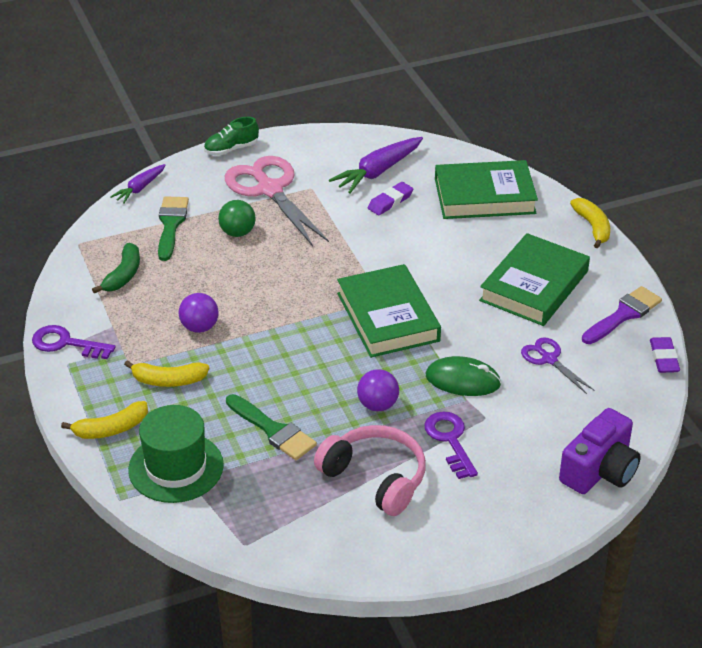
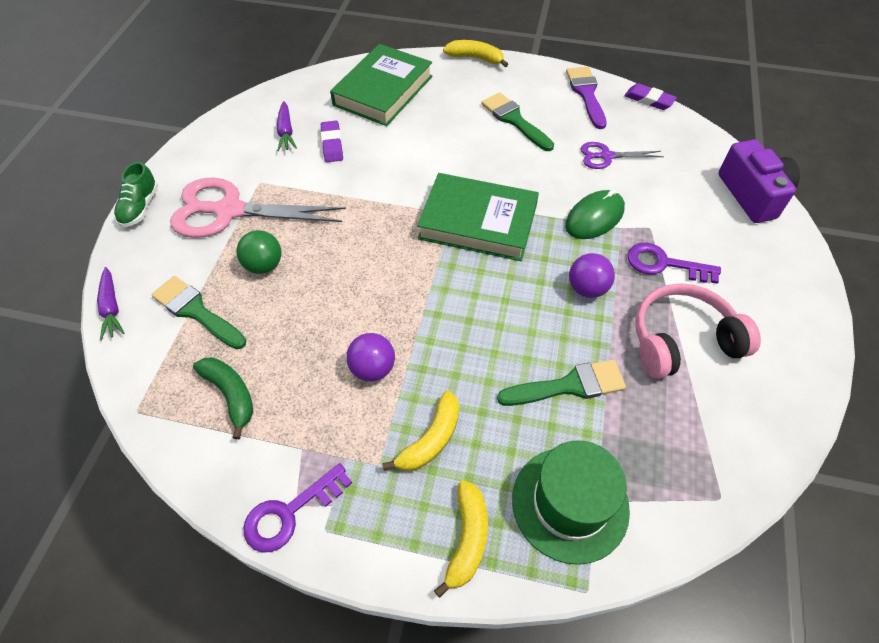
camera: 55 degrees left, 15 degrees up
purple carrot [329,137,423,194] -> purple carrot [277,101,297,151], size x0.61
green book [479,233,590,326] -> green brush [481,92,554,151]

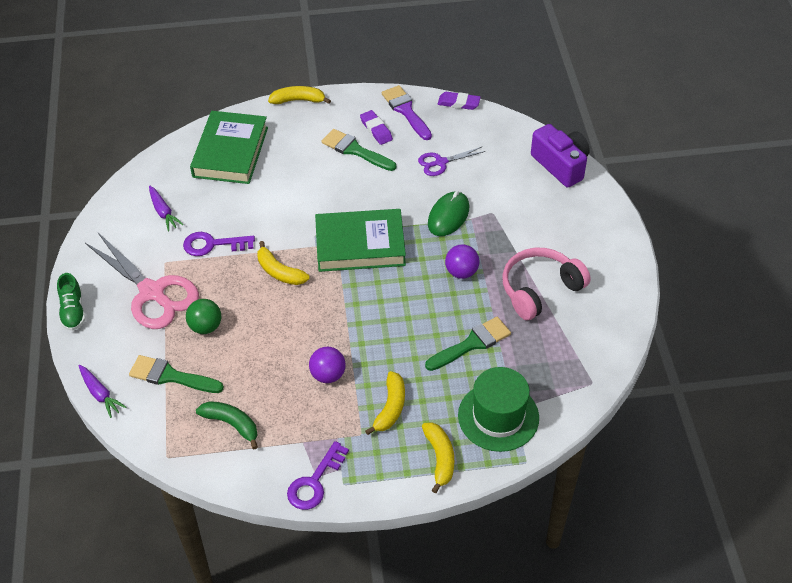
camera: 20 degrees left, 5 degrees down
pink scissors [170,178,346,238] -> pink scissors turned 120 degrees counterclockwise [85,233,199,329]
purple eraser [321,121,343,162] -> purple eraser moved to [360,110,393,145]
purple key [627,242,721,284] -> purple key moved to [183,232,255,256]
none -> yellow banana [257,241,309,285]

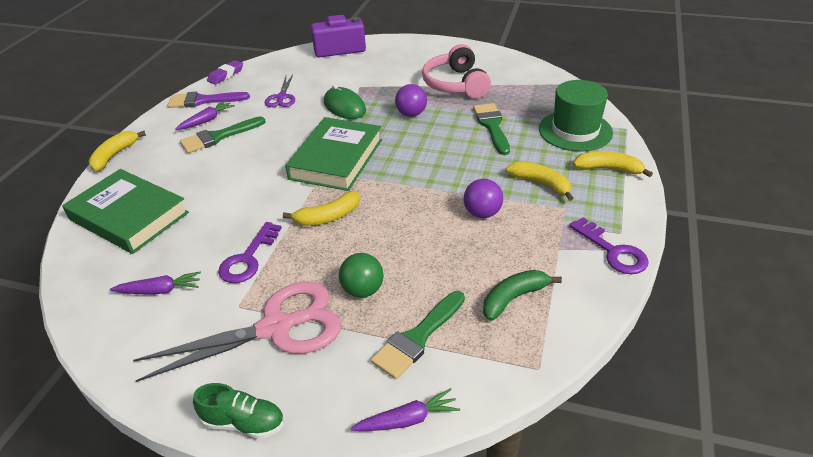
camera: 65 degrees left, 10 degrees down
purple eraser [360,110,393,145] -> purple carrot [175,100,235,130]

